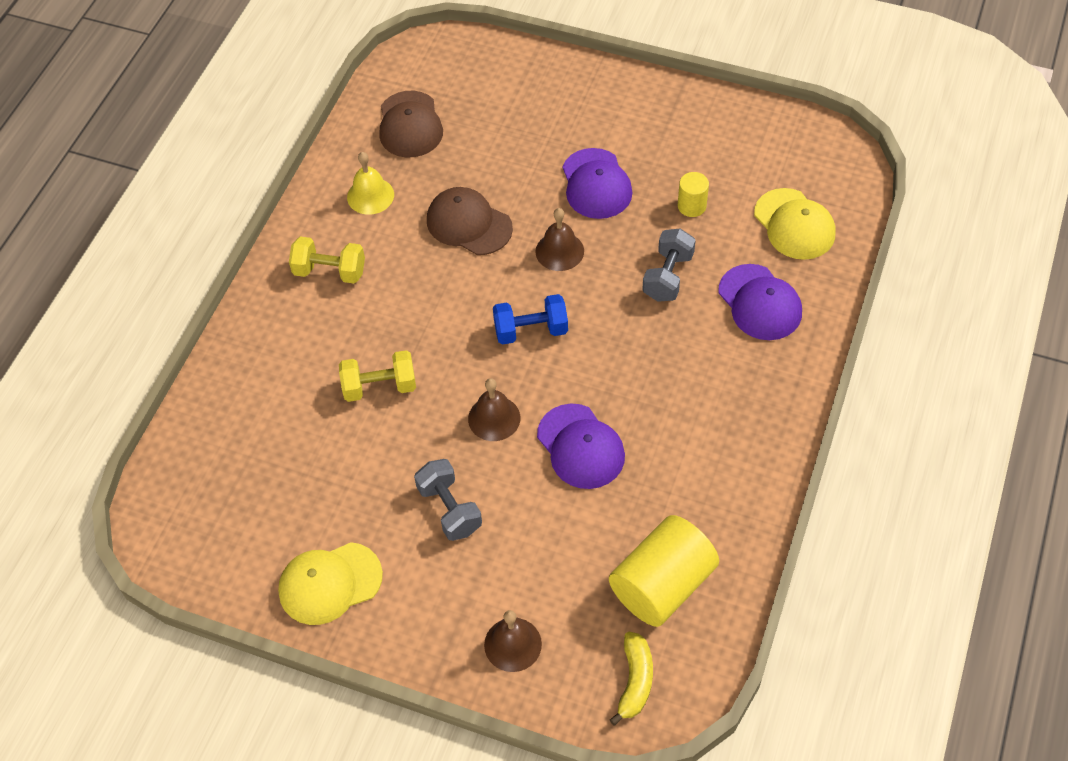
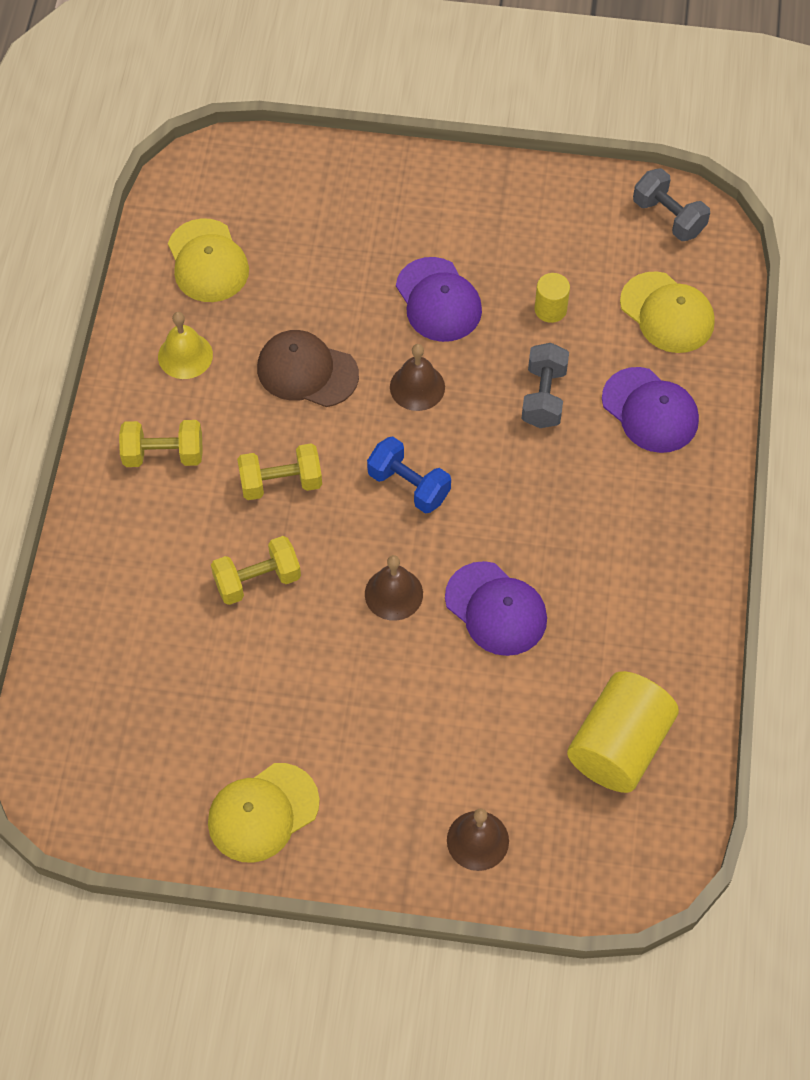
camera: 15 degrees left, 5 degrees up
brown cap [379,91,443,157] -> yellow cap [168,218,249,302]
grey dumbbell [414,459,482,541] -> grey dumbbell moved to [633,168,710,241]
blue dumbbell [493,294,568,345] -> blue dumbbell turned 60 degrees clockwise [367,436,451,514]
yellow banana [610,631,653,726] -> none
none -> yellow dumbbell [237,443,322,500]

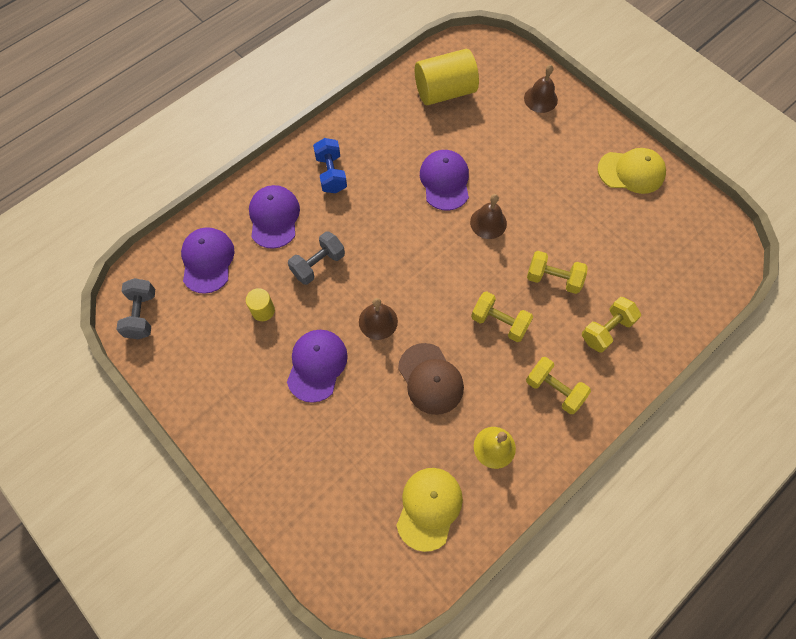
camera: 140 degrees left, 5 degrees up
blue dumbbell [367,436,451,514] -> blue dumbbell moved to [313,138,347,193]
yellow cap [620,271,715,353] -> purple cap [181,227,235,294]
none -> yellow dumbbell [582,297,641,353]

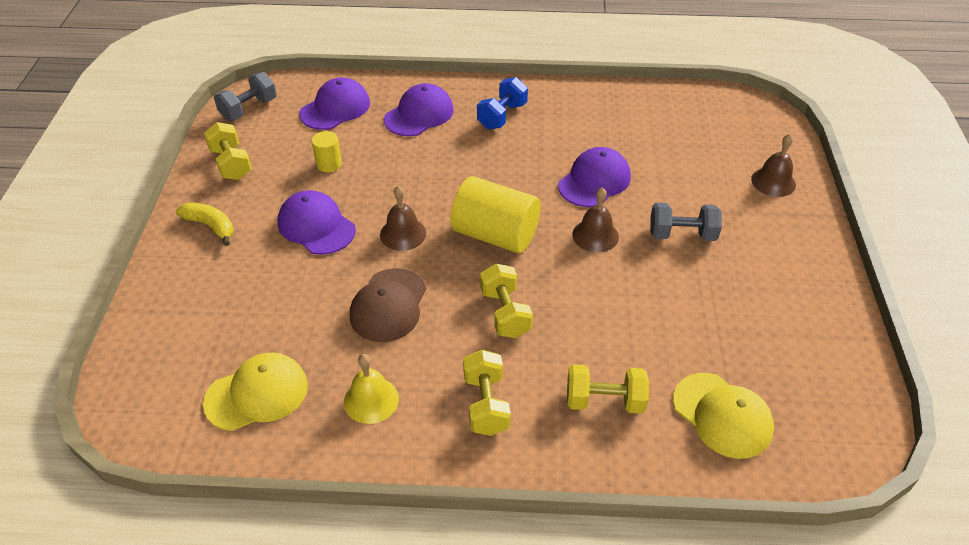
camera: 45 degrees right, 20 degrees down
purple cap [287,330,348,403] -> purple cap turned 105 degrees counterclockwise [278,190,356,255]
grey dumbbell [288,231,345,285] -> grey dumbbell moved to [650,203,722,241]
yellow cylinder [415,49,479,105] -> yellow cylinder moved to [450,176,541,254]
yellow dumbbell [527,251,588,294] -> yellow dumbbell moved to [204,122,252,180]
yellow cap [597,148,666,194] -> yellow cap moved to [673,373,774,459]
none -> yellow banana [176,202,234,246]

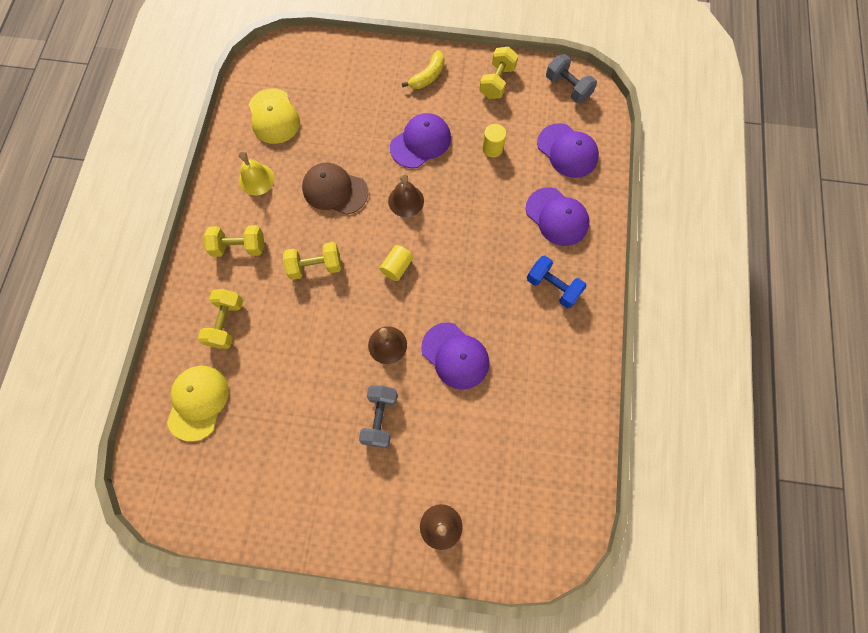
camera: 95 degrees right, 25 degrees up
yellow dumbbell [204,122,252,180] -> yellow dumbbell turned 45 degrees counterclockwise [479,46,518,99]
yellow cylinder [450,176,541,254] -> yellow cylinder [379,245,414,281], size x0.49
yellow cap [673,373,774,459] -> yellow cap turned 135 degrees clockwise [167,366,229,442]

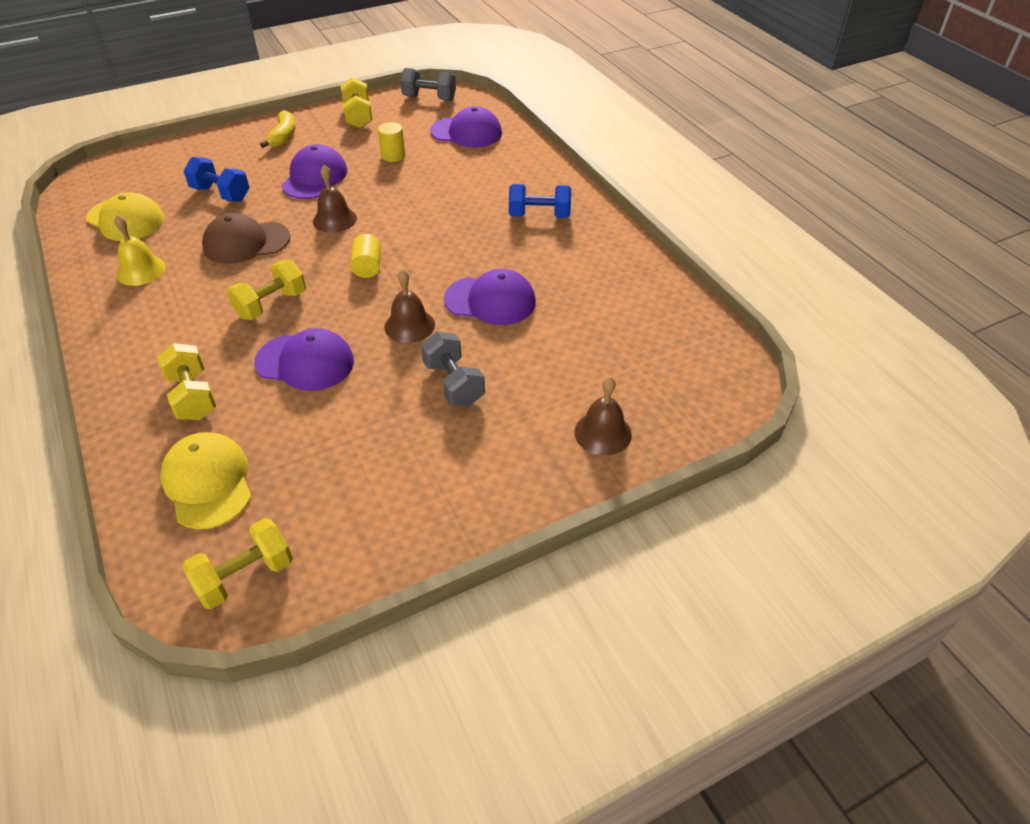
camera: 35 degrees left, 25 degrees down
yellow dumbbell [203,225,264,257] -> yellow dumbbell moved to [182,518,293,609]
purple cap [526,187,589,246] -> purple cap moved to [254,328,354,391]
none -> blue dumbbell [184,157,250,201]

